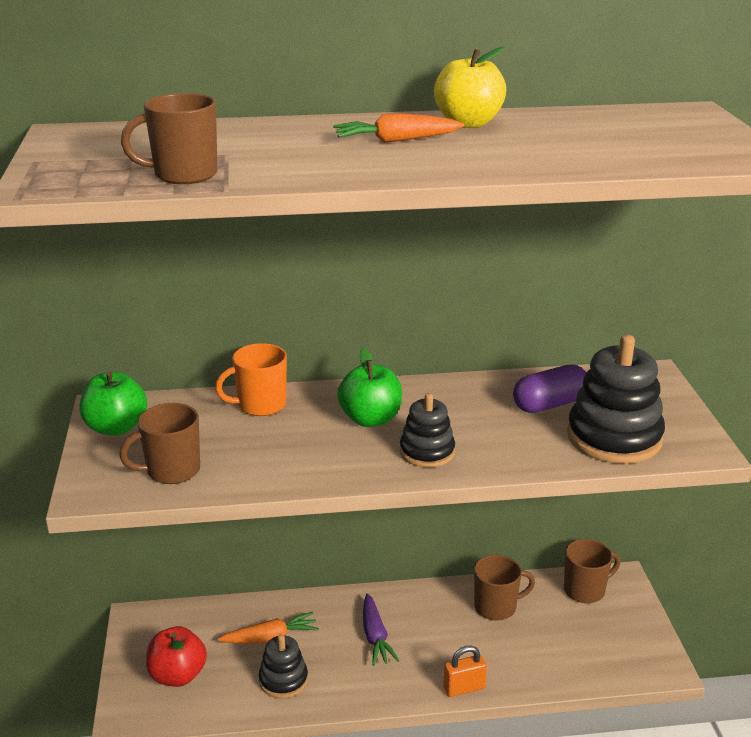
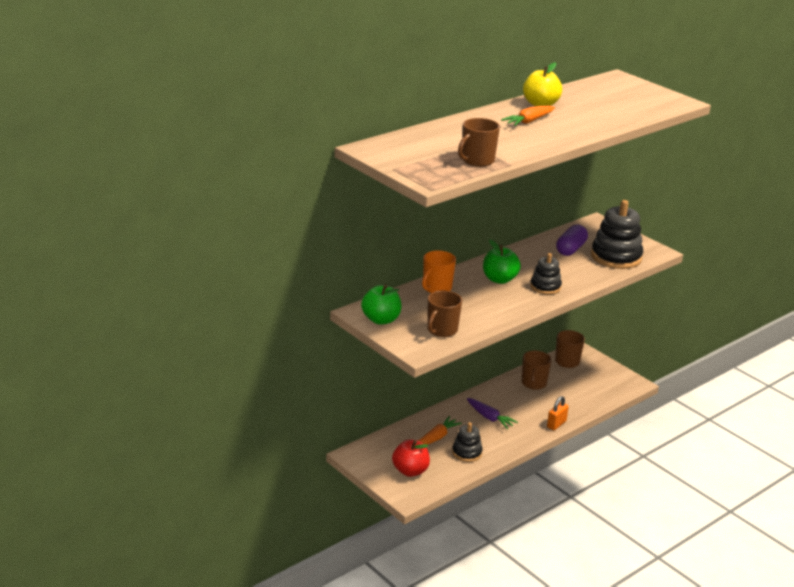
camera: 35 degrees left, 0 degrees up
brown mug [474,555,535,621] -> brown mug turned 150 degrees clockwise [522,351,552,390]

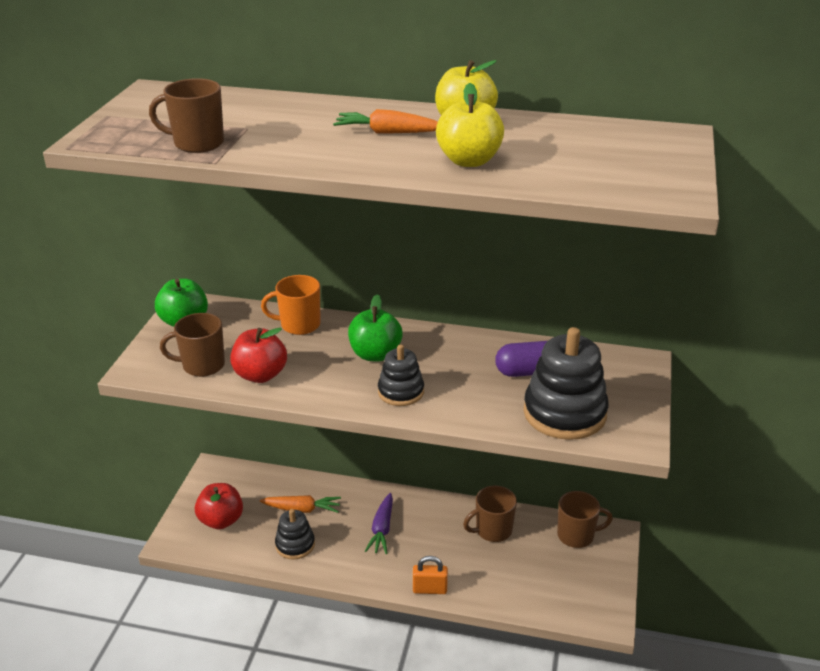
camera: 55 degrees right, 5 degrees up
none -> red apple [230,328,287,383]
none -> yellow apple [436,83,504,167]

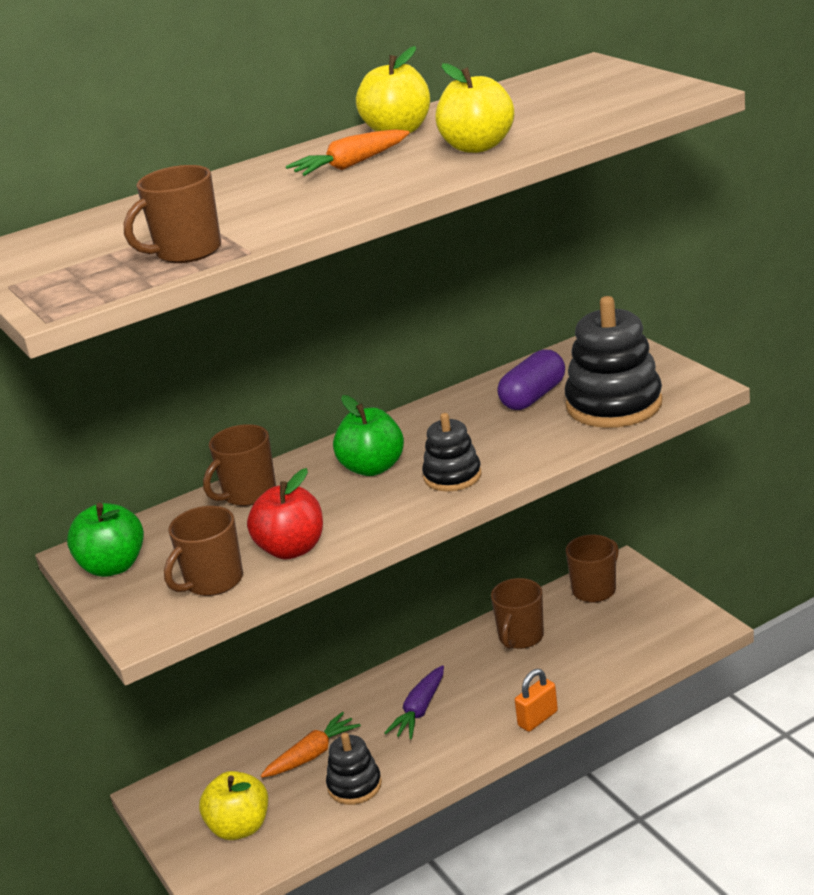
camera: 40 degrees left, 5 degrees down
red apple [195,483,243,529] -> yellow apple [199,771,268,840]
orange mug [261,275,320,335] -> brown mug [203,424,276,506]
purple carrot [365,493,393,554] -> purple carrot turned 60 degrees clockwise [384,665,444,739]

